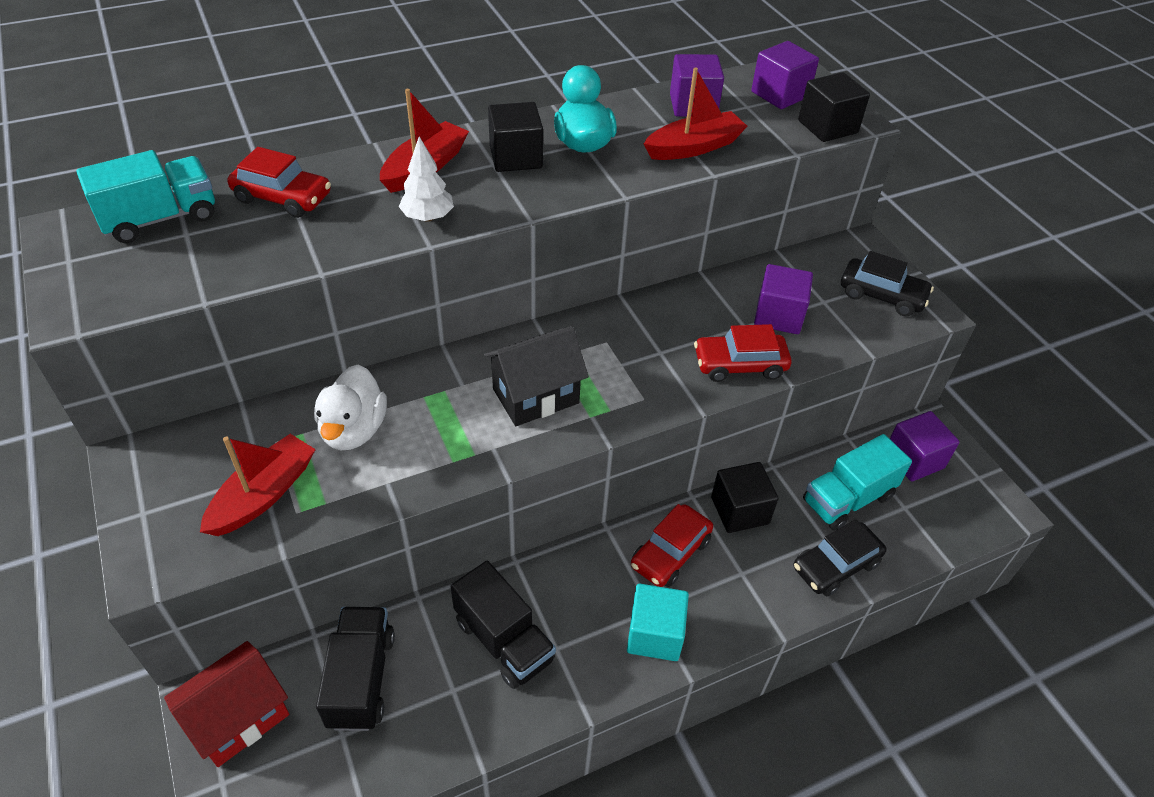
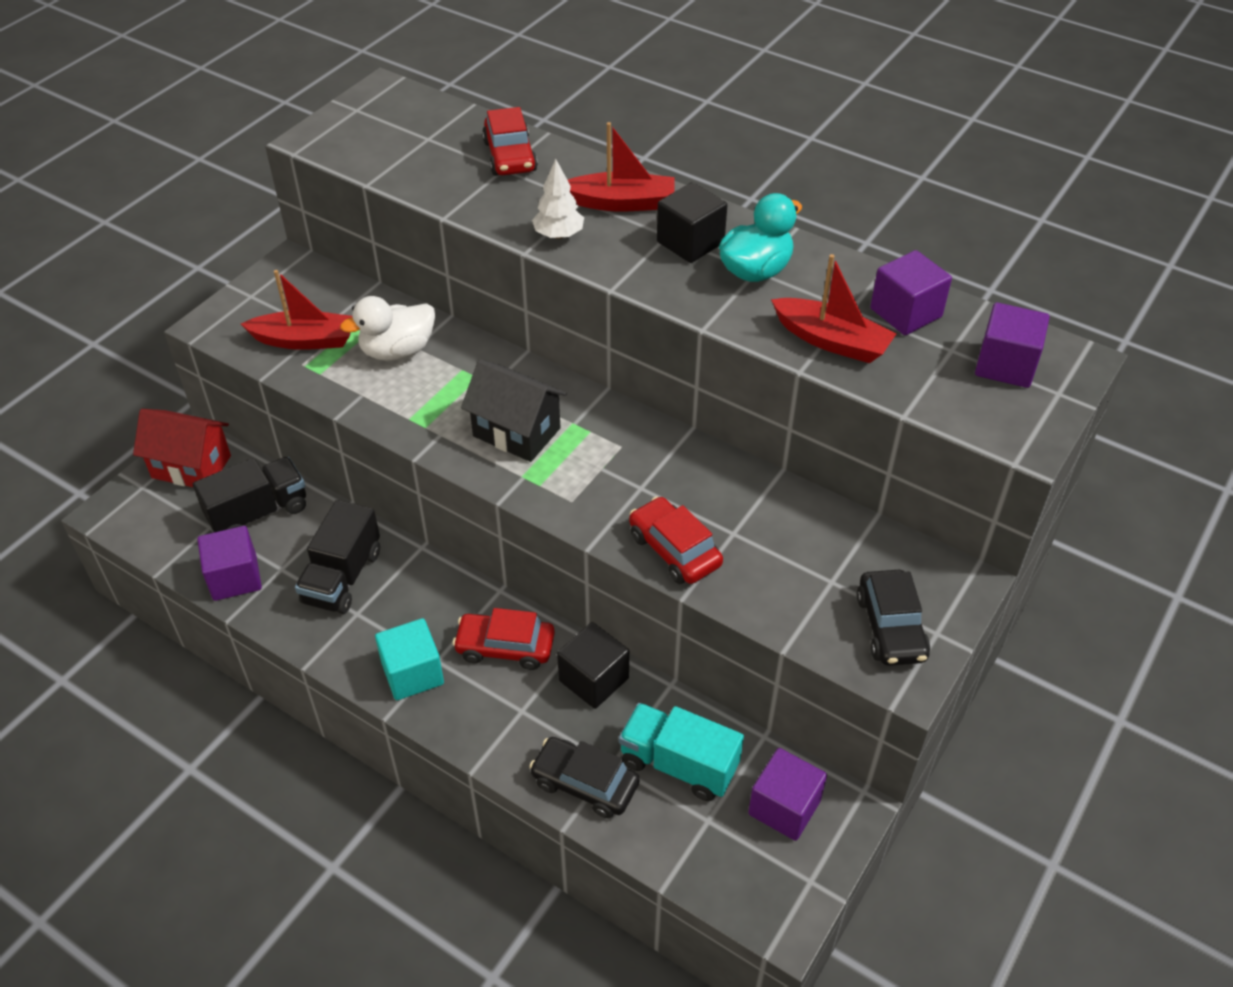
camera: 60 degrees right, 0 degrees up
turquoise truck [77,150,215,243] -> none
purple cube [754,264,813,334] -> purple cube moved to [197,526,262,601]
black cube [798,72,870,142] -> none

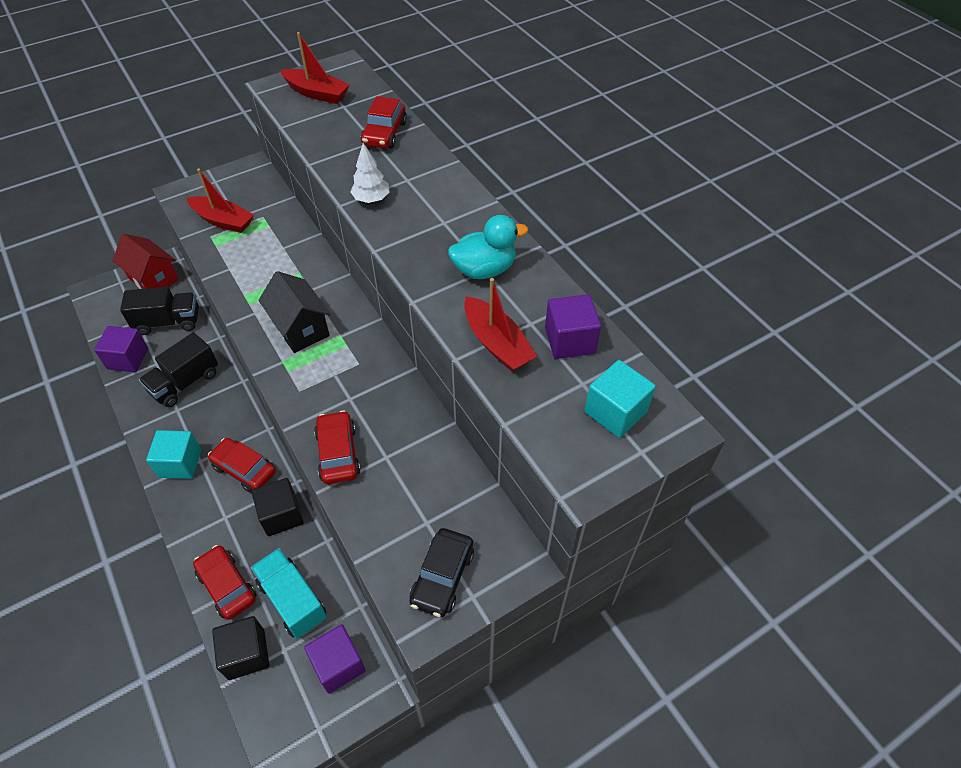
camera: 25 degrees right, 5 degrees up
white duck [340,296,435,361] -> none
black car [529,737,640,819] -> red car [193,545,256,620]
red boat [568,122,675,211] -> red boat moved to [280,32,350,104]
black cube [657,182,727,263] -> black cube moved to [212,616,269,680]
purple cube [975,302,1050,388] -> turquoise cube [585,360,656,438]

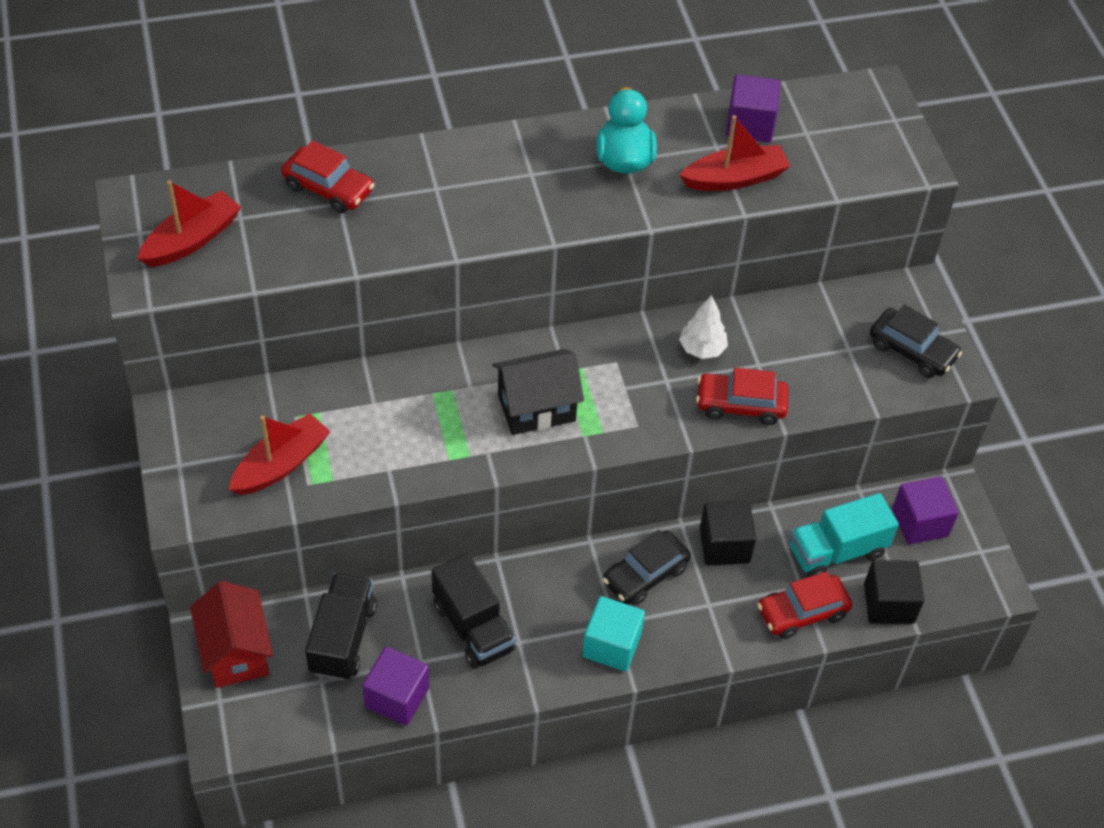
camera: 75 degrees left, 0 degrees up
red house [112,234,179,289] -> red house turned 75 degrees counterclockwise [190,581,273,688]
red car [208,438,276,493] -> black car [603,530,691,606]
white tree [350,143,390,203] -> white tree moved to [679,295,728,359]
turquoise cube [585,360,656,438] -> none

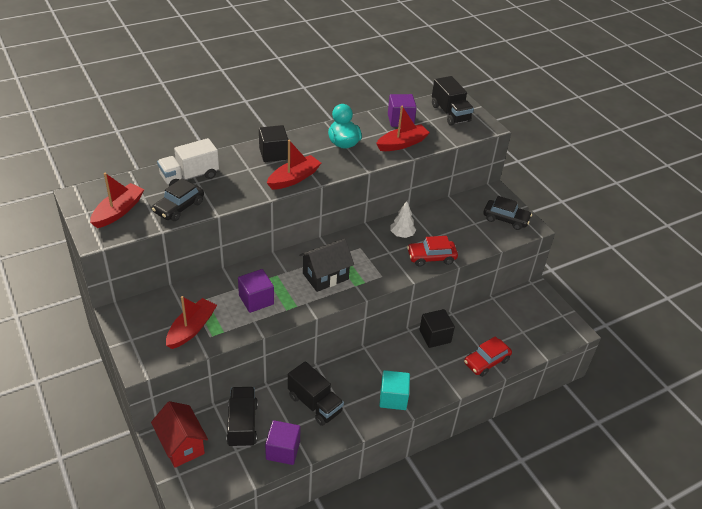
camera: 15 degrees left, 10 degrees down
red car [281,140,375,213] -> white truck [157,138,219,186]
black car [603,530,691,606] -> black car moved to [152,178,204,221]
turquoise truck [790,493,899,577] -> none
black cube [864,560,924,624] -> black cube moved to [259,125,289,162]
purple cube [892,476,959,544] -> purple cube moved to [238,269,274,313]
none -> red boat [267,140,321,190]
none -> black truck [432,76,474,126]

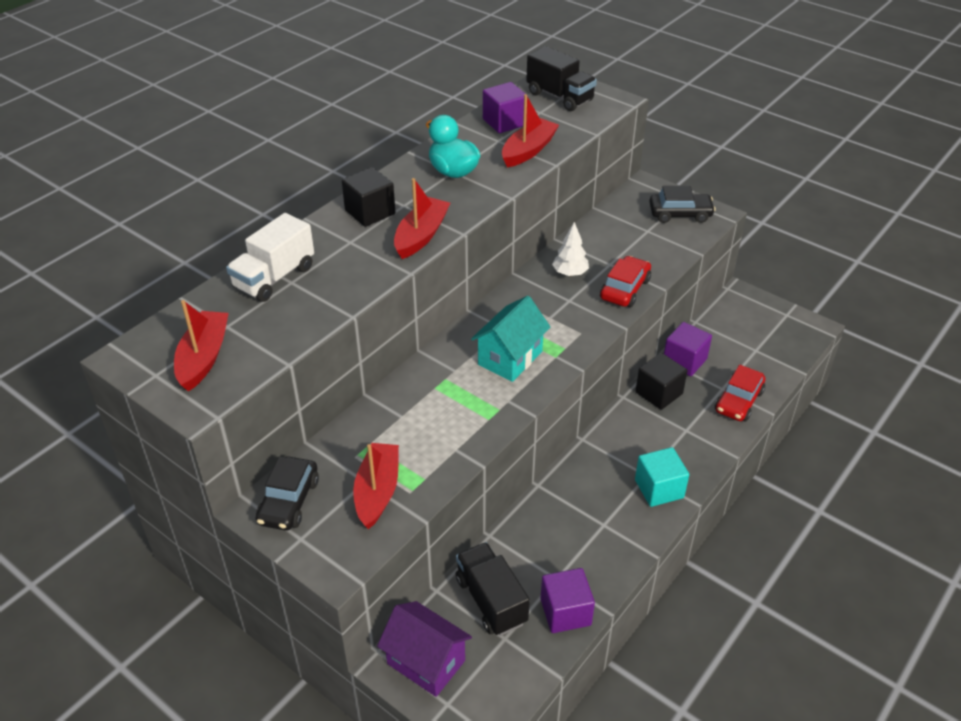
camera: 20 degrees left, 0 degrees up
red house [151,401,208,468] -> purple house [377,601,472,697]
black car [152,178,204,221] -> black car moved to [256,457,319,531]
purple cube [238,269,274,313] -> purple cube moved to [664,322,712,376]
black truck [288,361,344,426] -> none
black house [299,239,354,292] -> turquoise house [471,296,551,382]
red car [407,236,458,266] -> red car turned 150 degrees clockwise [600,256,651,307]

